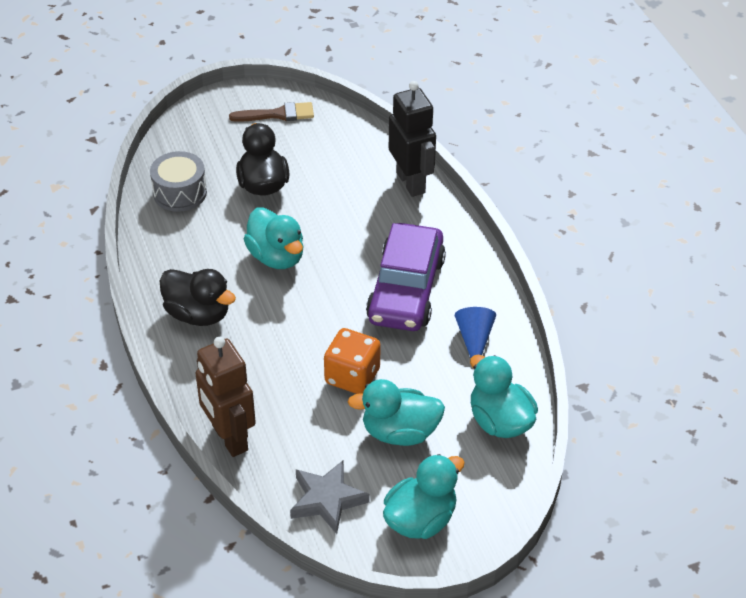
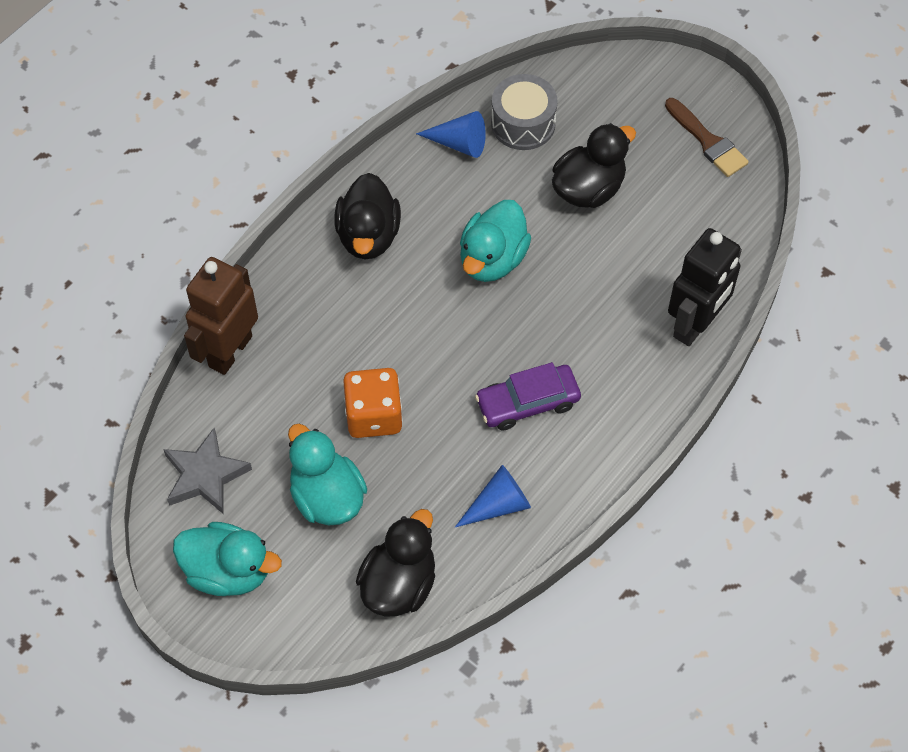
camera: 60 degrees right, 15 degrees up
purple car [366,223,446,331] -> purple car [475,362,581,430], size x0.61
turquoise duck [470,355,538,438] -> black duck [356,509,435,616]
none -> blue cone [416,111,486,158]

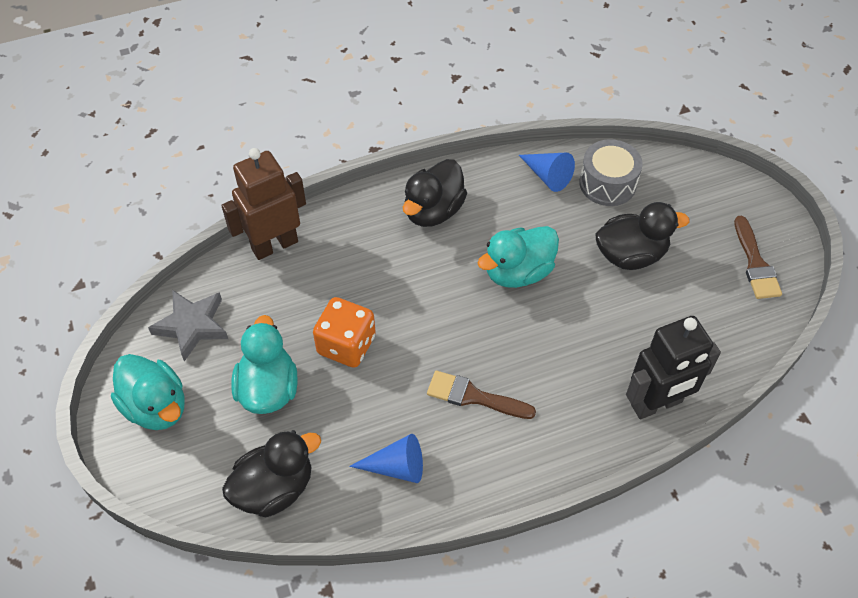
camera: 30 degrees right, 5 degrees down
purple car [475,362,581,430] -> brown brush [427,371,536,419]

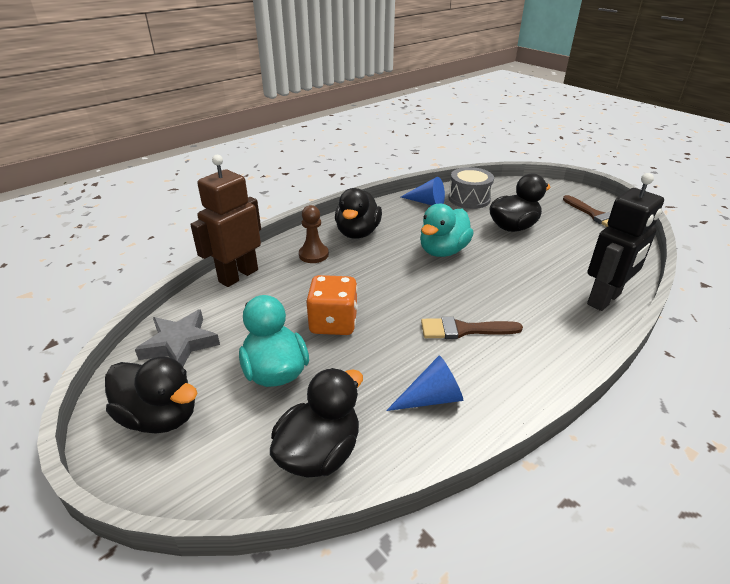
camera: 20 degrees left, 20 degrees down
turquoise duck [111,354,185,430] -> black duck [105,357,198,433]
none -> brown pawn [299,205,329,263]

